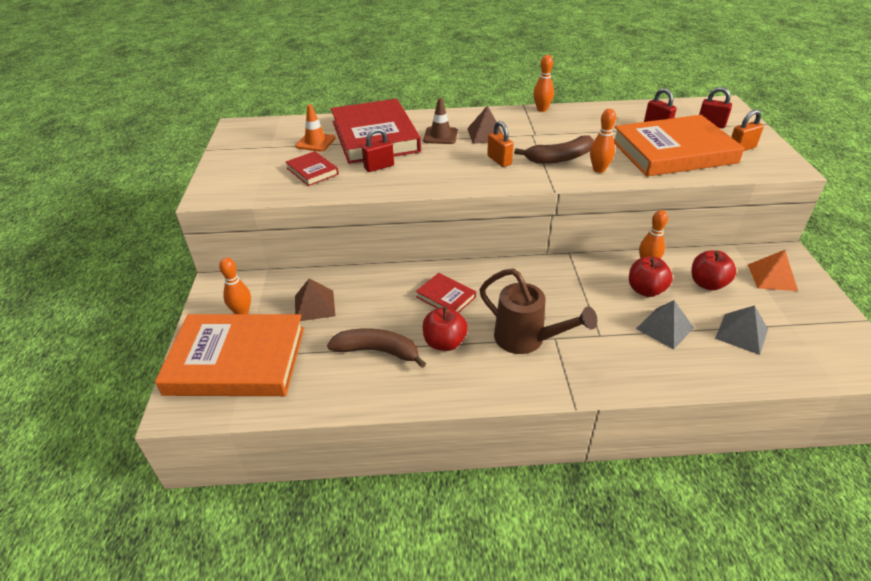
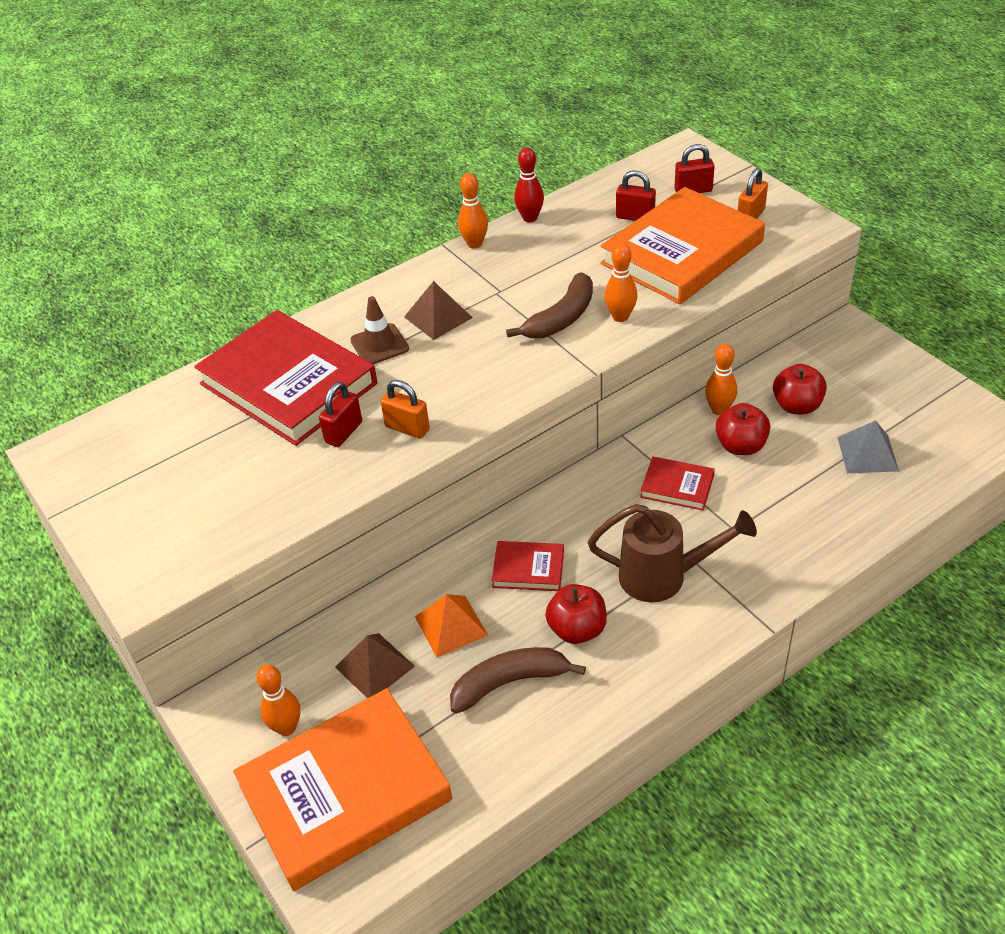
camera: 30 degrees left, 5 degrees up
red book [285,151,339,186] -> red book moved to [640,457,715,511]
orange traffic cone [295,104,336,152] -> none
orange padlock [487,121,514,167] -> orange padlock moved to [381,380,430,439]
grey pyramid [636,300,694,349] -> none
orange pyramid [748,250,798,291] -> orange pyramid moved to [415,594,488,657]
none -> red bowling pin [514,148,544,223]

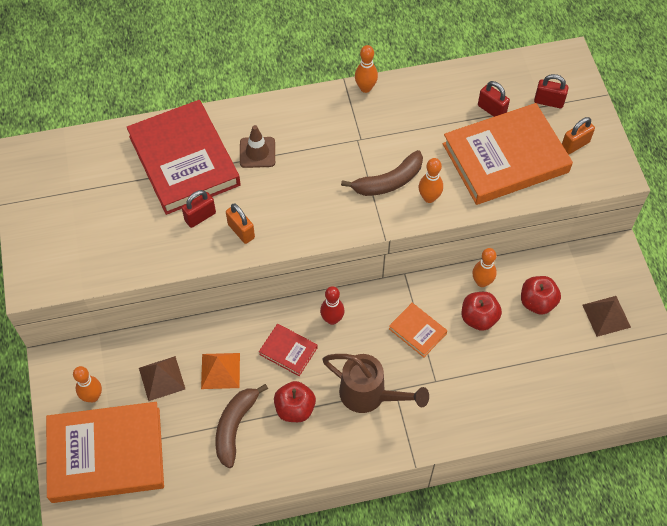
camera: 20 degrees right, 15 degrees up
brown pyramid [404,281,473,340] -> brown pyramid moved to [583,296,631,337]
brown banana [450,647,586,714] -> brown banana turned 75 degrees counterclockwise [215,384,268,468]
red bowling pin [514,148,544,223] -> red bowling pin moved to [320,286,345,325]
red book [640,457,715,511] -> orange book [389,303,447,357]
grey pyramid [837,420,899,473] -> none

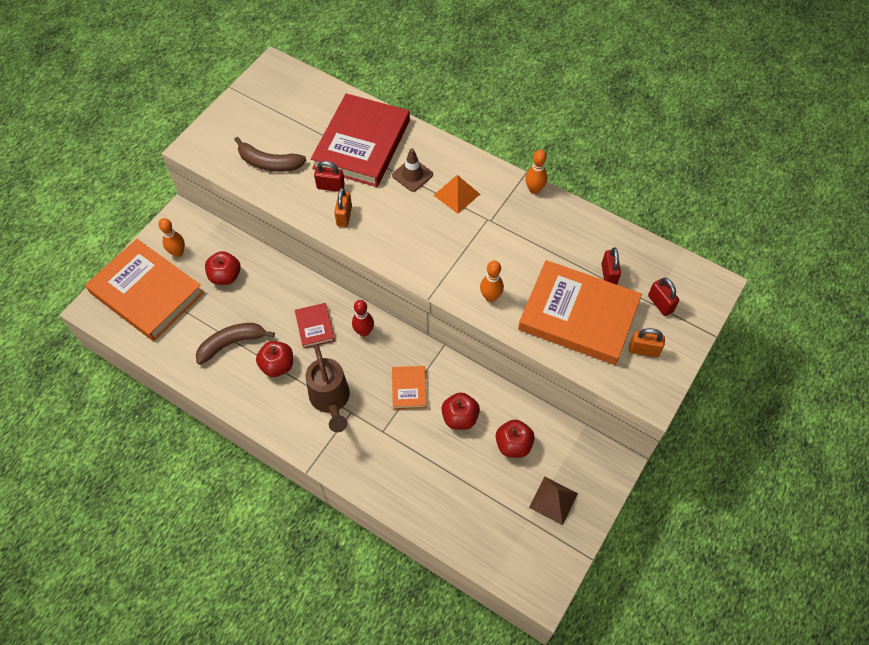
camera: 45 degrees right, 0 degrees up
brown pyramid [139,356,185,401] -> red apple [205,251,241,285]
orange pyramid [201,353,240,389] -> orange pyramid moved to [433,175,480,214]
brown banana [341,150,423,196] -> brown banana moved to [234,137,306,172]
orange bowling pin [472,248,497,287] -> none

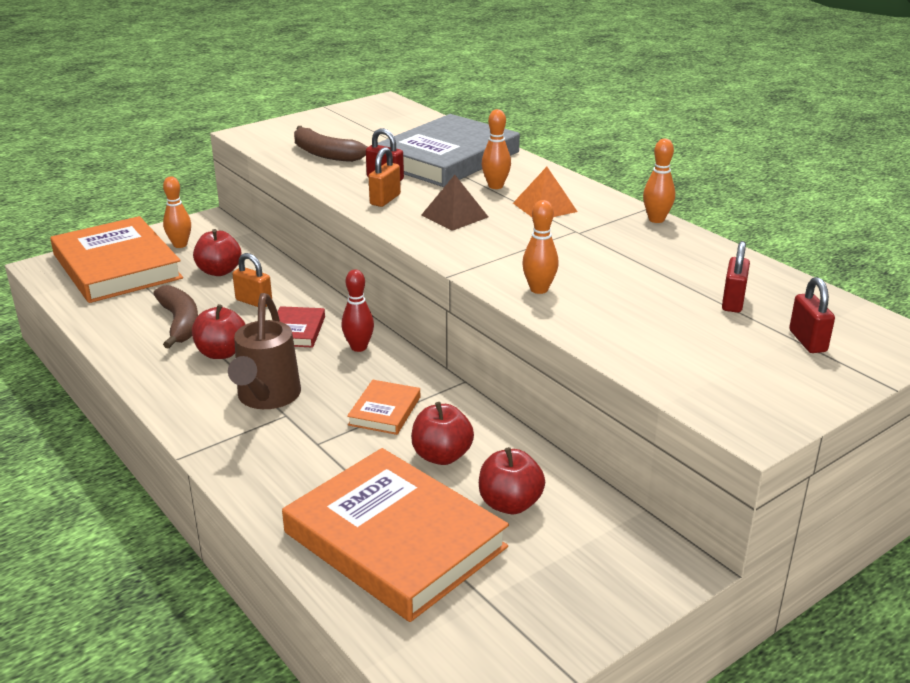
camera: 20 degrees right, 30 degrees down
brown banana [196,323,275,365] -> brown banana turned 75 degrees clockwise [153,285,198,349]
red book [311,93,410,187] -> grey book [378,114,520,187]
brown traffic cone [392,148,433,192] -> orange bowling pin [481,109,511,189]
orange book [518,260,642,365] -> orange book moved to [282,448,509,622]
brown pyramid [529,477,578,525] -> brown pyramid moved to [421,175,488,231]
orange padlock [629,328,665,357] -> orange padlock moved to [232,253,272,307]

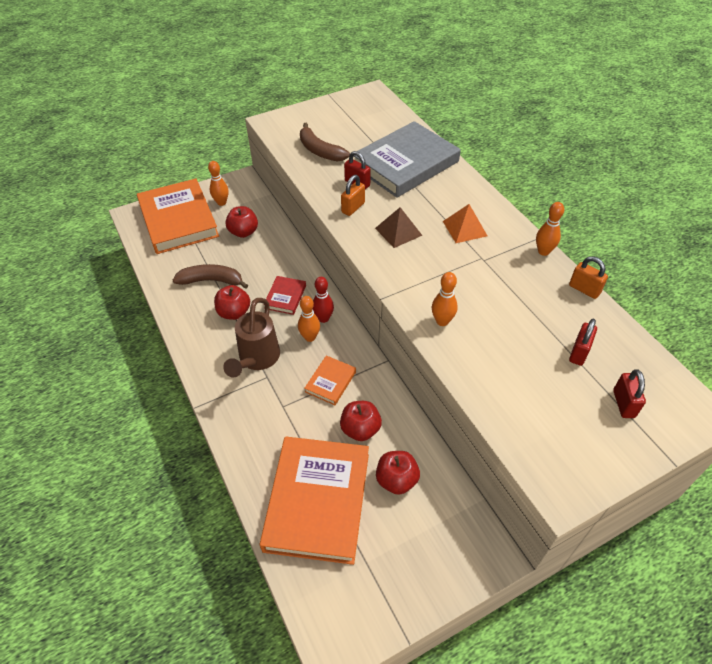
camera: 10 degrees right, 20 degrees up
brown banana [153,285,198,349] -> brown banana turned 75 degrees counterclockwise [173,264,248,289]
orange padlock [232,253,272,307] -> orange padlock moved to [569,256,608,299]
orange book [282,448,509,622] -> orange book turned 45 degrees clockwise [260,437,369,565]
orange bowling pin [481,109,511,189] -> orange bowling pin moved to [298,296,320,342]

